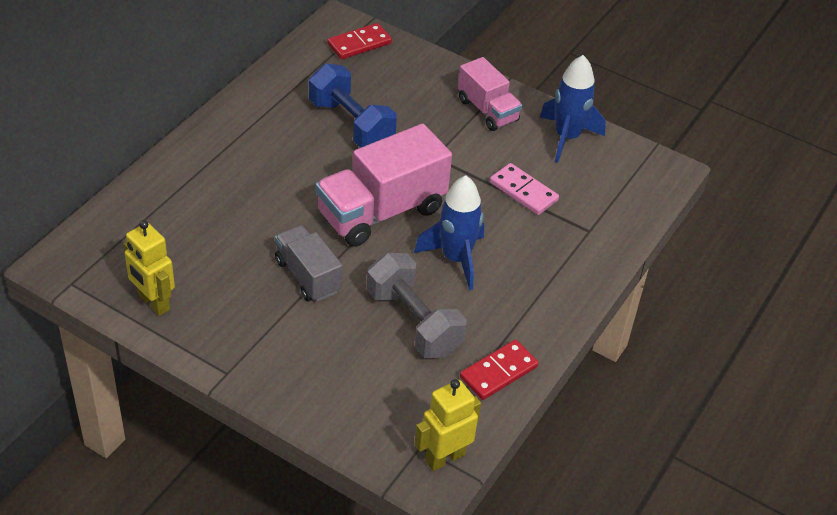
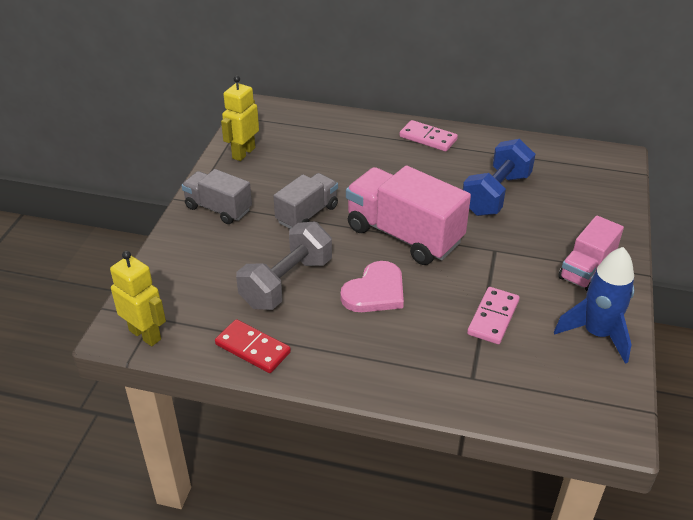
camera: 75 degrees right, 5 degrees down
red domino [327,23,392,59] -> none
blue rocket [414,175,484,290] -> pink heart [340,261,404,312]
none -> grey truck [181,169,252,224]
none -> pink domino [400,120,458,151]

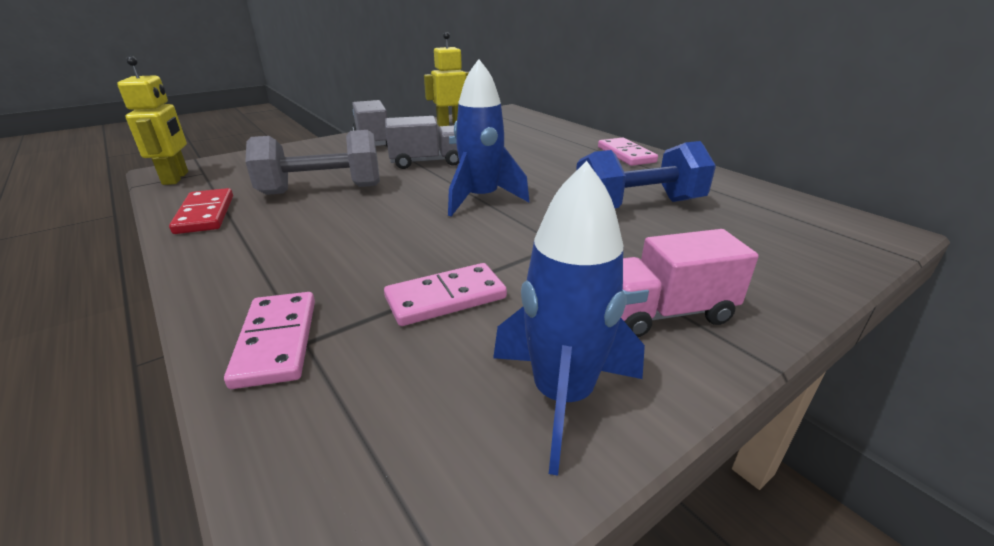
camera: 40 degrees right, 10 degrees down
pink heart [340,261,404,312] -> none
pink truck [346,166,471,265] -> blue rocket [448,59,529,216]
none -> pink domino [224,292,315,389]

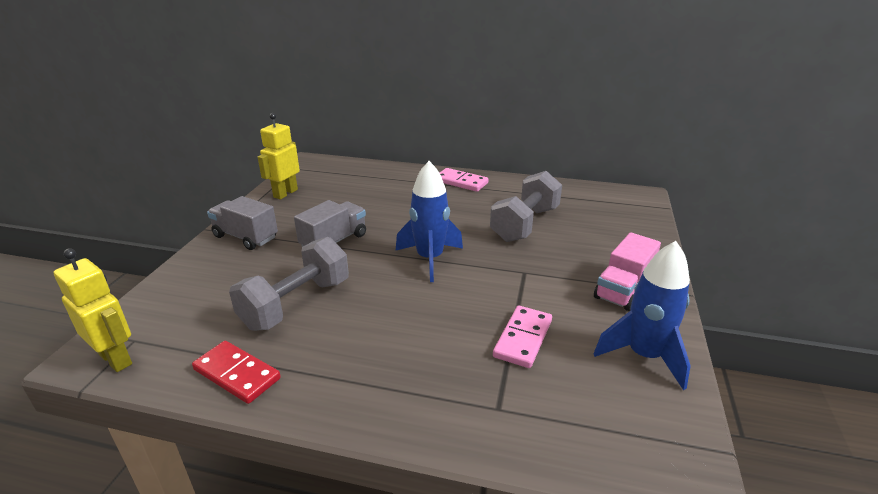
camera: 40 degrees left, 0 degrees up
pink domino [224,292,315,389] -> none
blue dumbbell [576,141,716,209] -> grey dumbbell [490,171,562,242]

